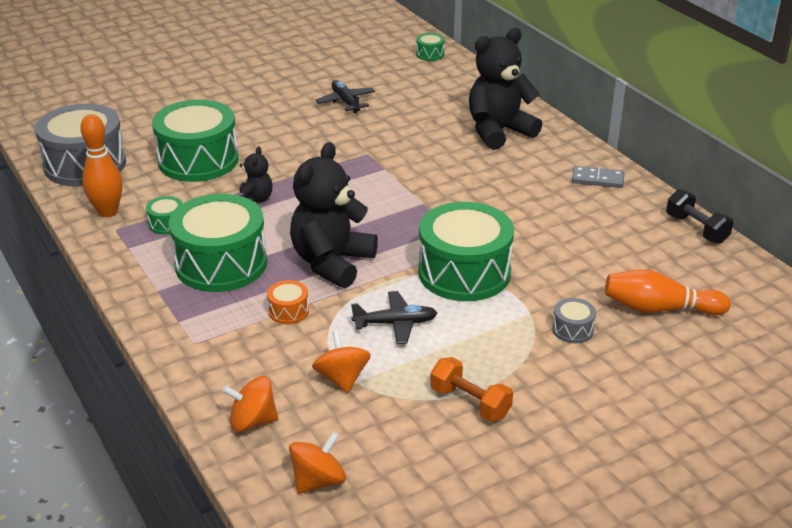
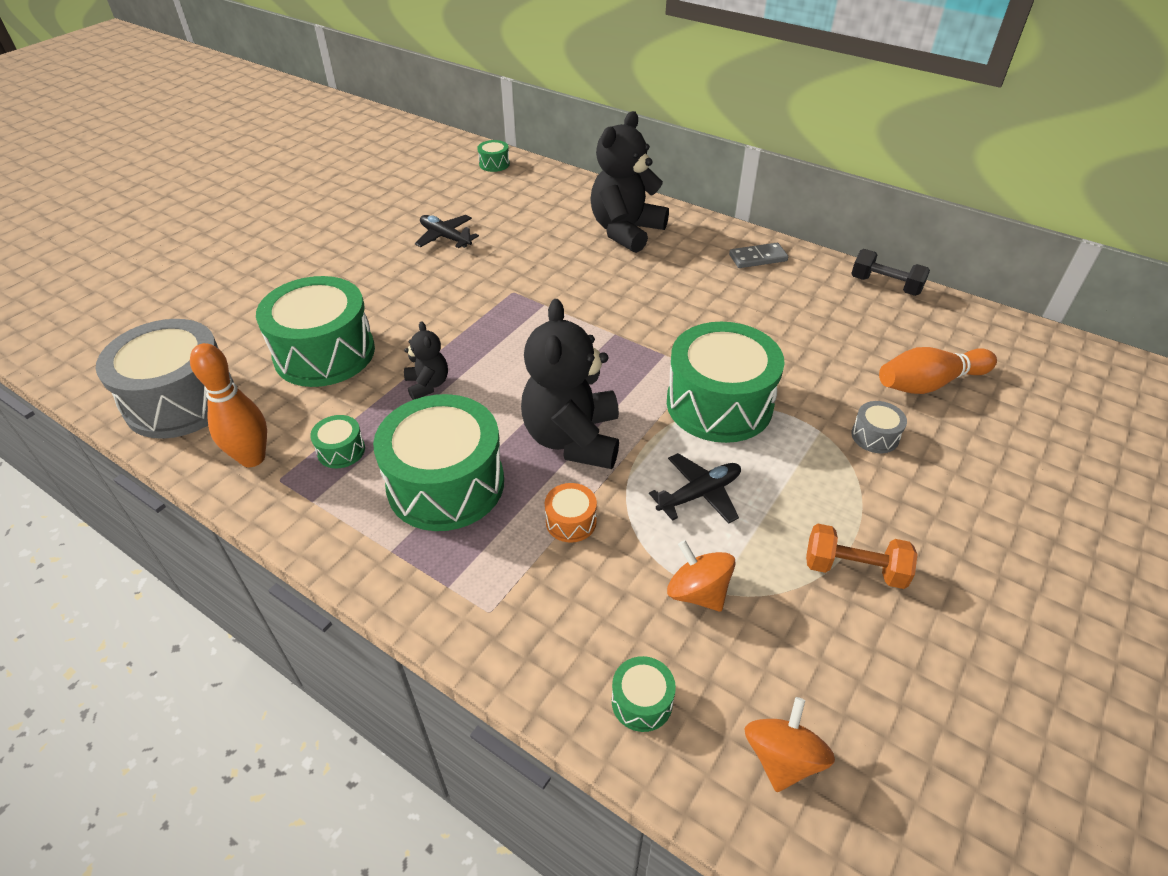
camera: 25 degrees left, 10 degrees up
orange spinning top [222,376,278,432] -> green drum [612,656,676,732]

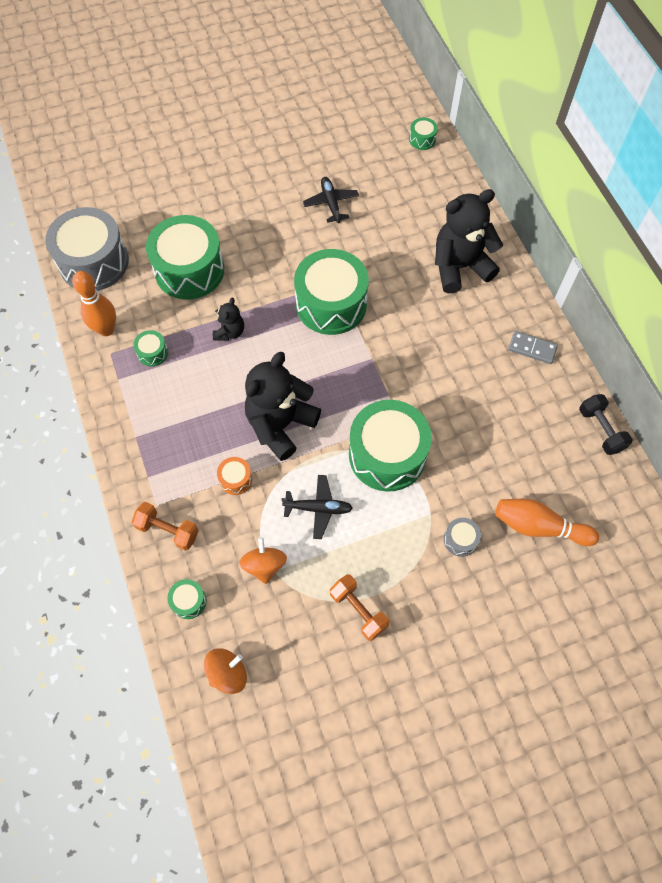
camera: 35 degrees right, 20 degrees up
green drum [373,394,504,531] -> green drum moved to [294,249,369,335]
none -> orange dumbbell [132,502,199,551]

